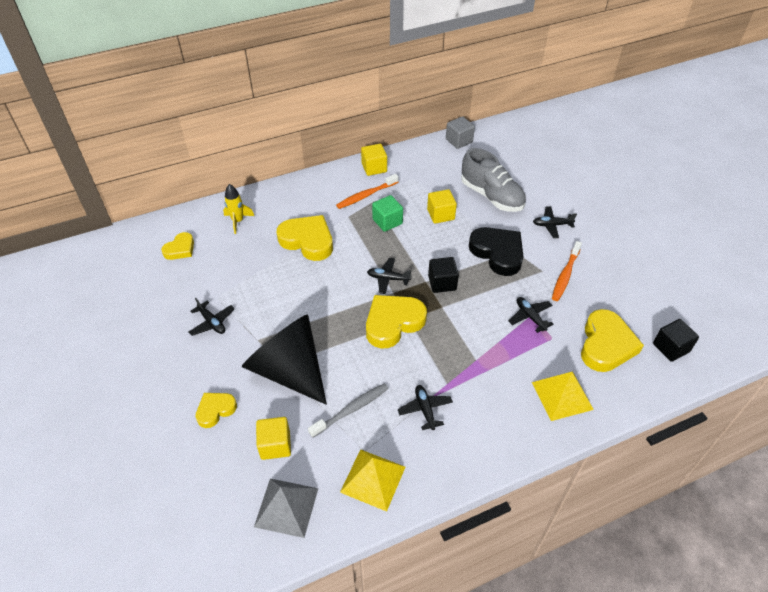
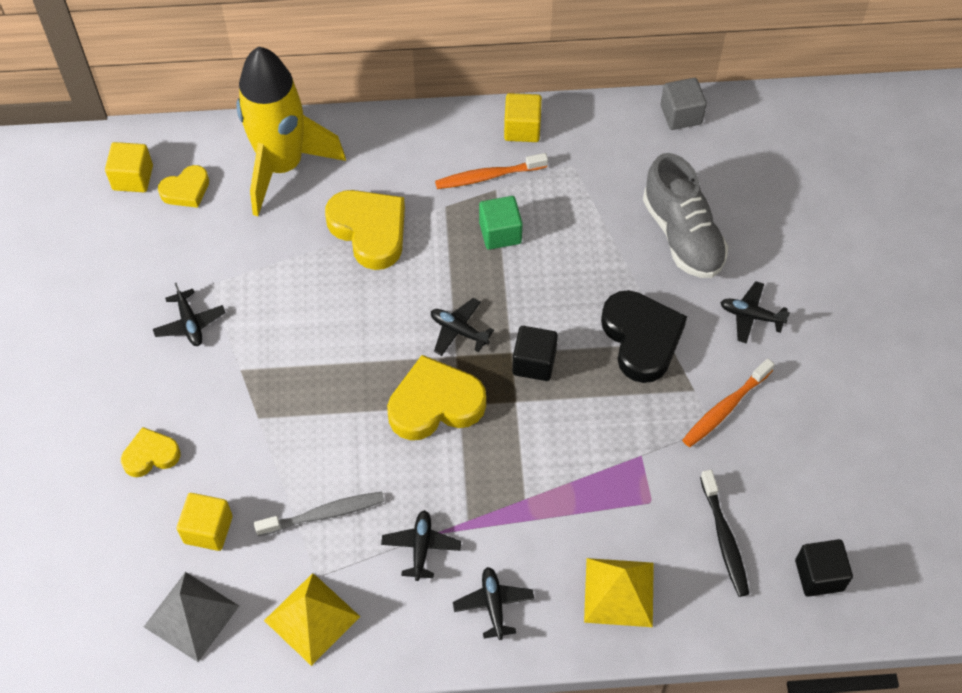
camera: 20 degrees right, 10 degrees up
yellow rocket [223,184,254,234] -> yellow rocket [237,46,346,216], size x2.36
black cone [242,315,327,405] -> none
yellow cube [427,189,457,224] -> yellow cube moved to [105,142,153,192]
black plane [509,297,553,333] -> black plane moved to [453,567,534,640]
yellow heart [581,309,644,372] -> black toothbrush [700,470,749,597]

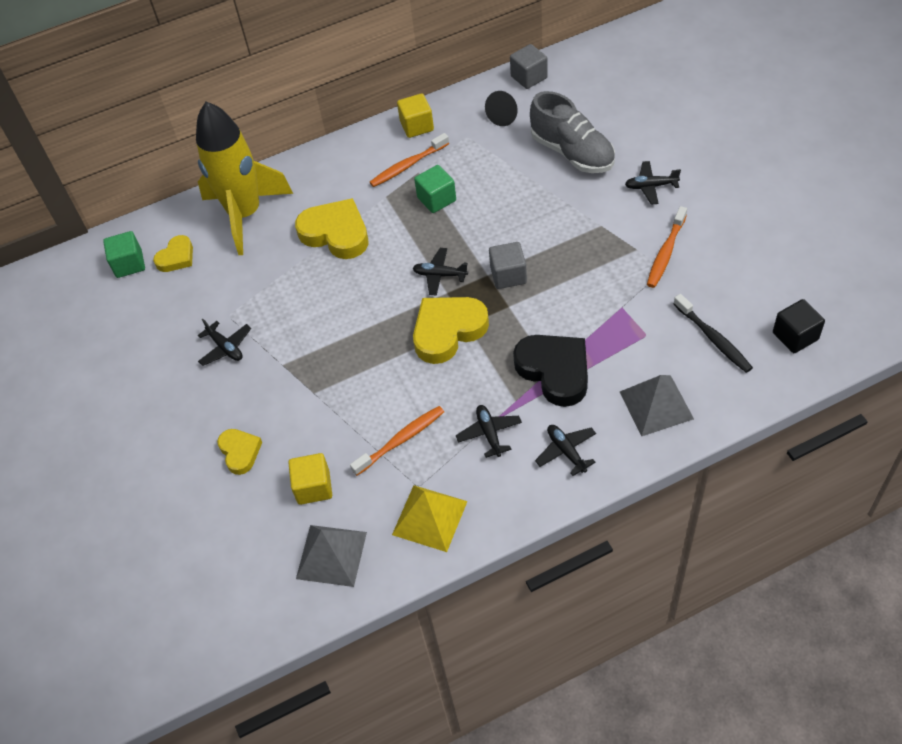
camera: 15 degrees left, 5 degrees down
yellow cube [105,142,153,192] -> green cube [103,231,145,278]
yellow heart [121,427,181,477] -> yellow heart turned 105 degrees clockwise [217,429,262,475]
grey toothbrush [254,492,384,536] -> orange toothbrush [350,406,444,476]
black cube [512,326,558,381] -> grey cube [489,242,527,289]
yellow pyramid [584,558,654,627] -> grey pyramid [620,375,694,436]
black heart [601,290,687,383] -> black heart moved to [513,335,588,407]
none -> black cone [485,91,518,126]

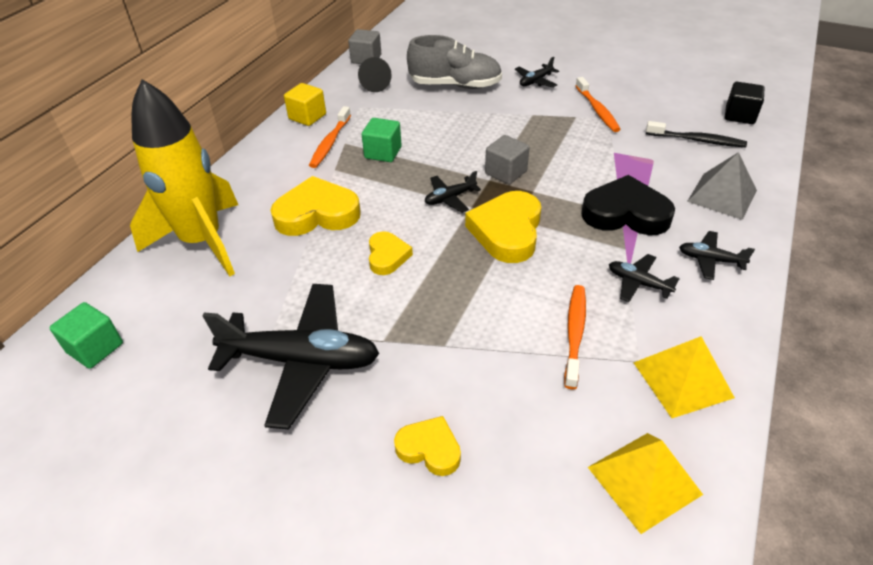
camera: 45 degrees left, 10 degrees down
yellow heart [153,235,193,272] -> yellow heart moved to [369,231,413,275]
black plane [198,319,251,366] -> black plane [203,284,379,429], size x2.19
yellow cube [288,453,332,505] -> none
grey pyramid [296,525,367,587] -> yellow pyramid [588,433,703,534]

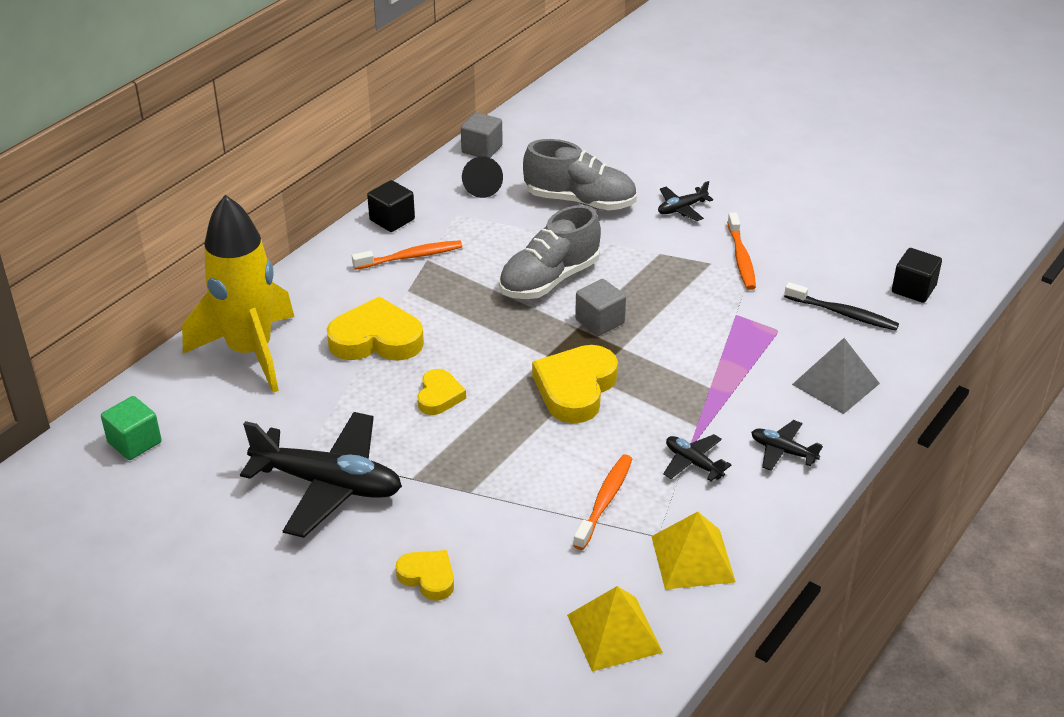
camera: 10 degrees right, 5 degrees down
yellow cube [284,83,326,126] -> black cube [367,180,415,232]
orange toothbrush [309,106,351,168] -> orange toothbrush turned 135 degrees counterclockwise [352,240,462,270]
green cube [362,118,401,162] -> none
black plane [425,171,481,213] -> none
black heart [581,175,675,235] -> none
none -> grey shoe [499,205,601,299]

